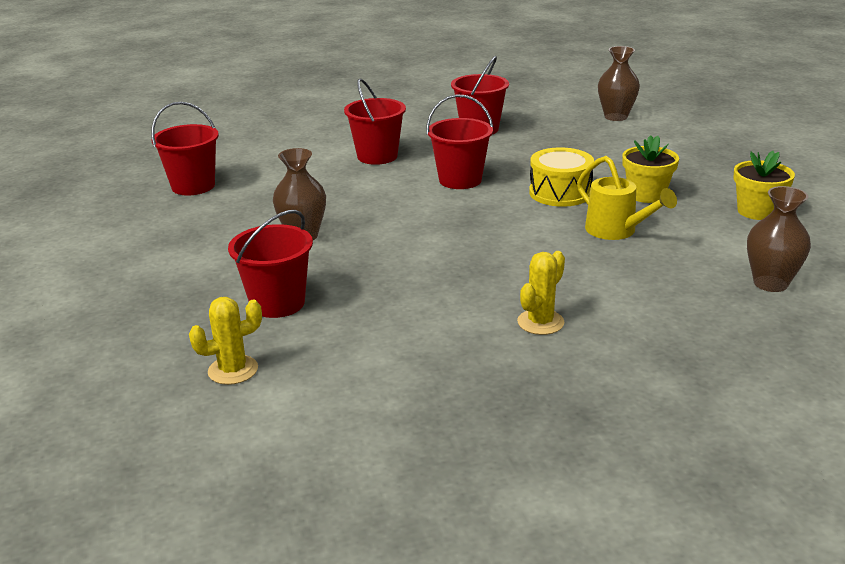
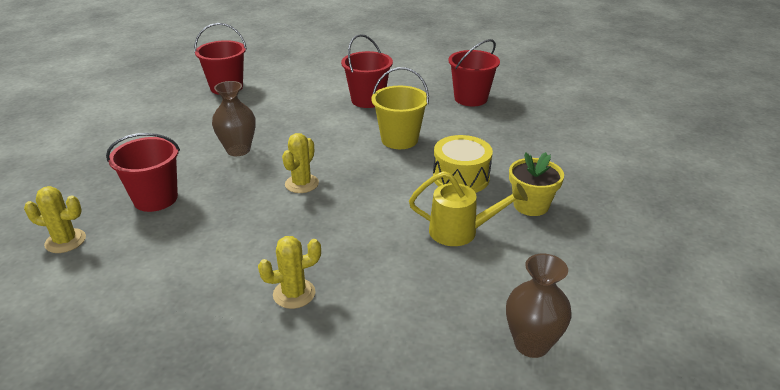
camera: 30 degrees right, 5 degrees up
red bucket [426,94,493,189] -> yellow bucket [371,67,429,149]
yellow watering can [577,156,677,240] -> yellow watering can turned 75 degrees counterclockwise [409,171,528,246]
brown vase [598,46,640,121] -> none
yellow flower pot [733,151,795,220] -> none
none -> yellow cactus [282,133,319,193]

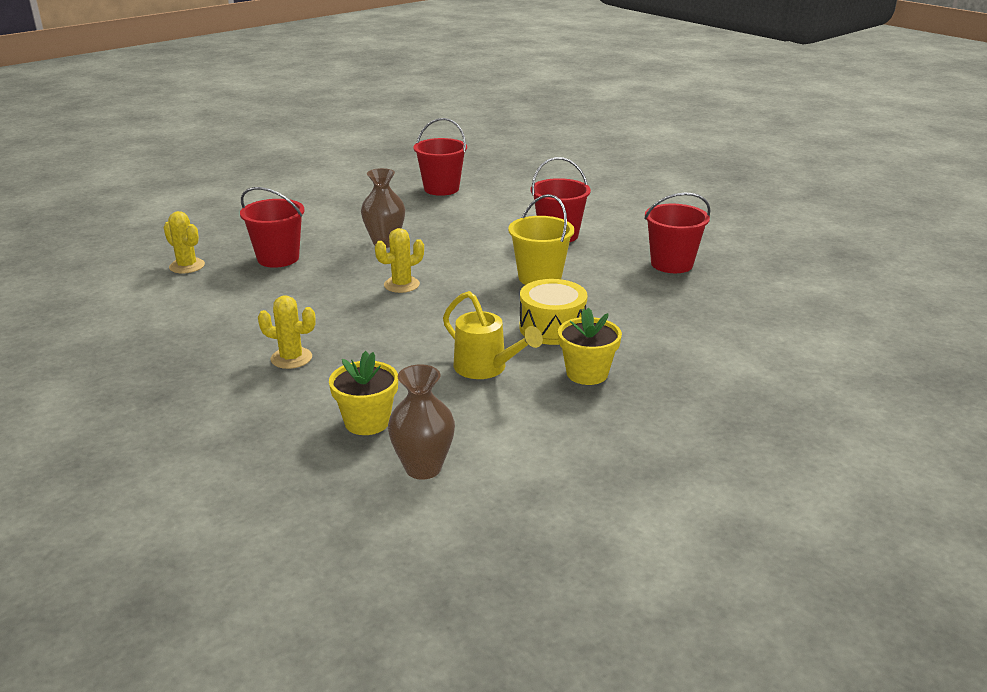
camera: 35 degrees right, 5 degrees down
none -> yellow flower pot [329,351,398,435]

